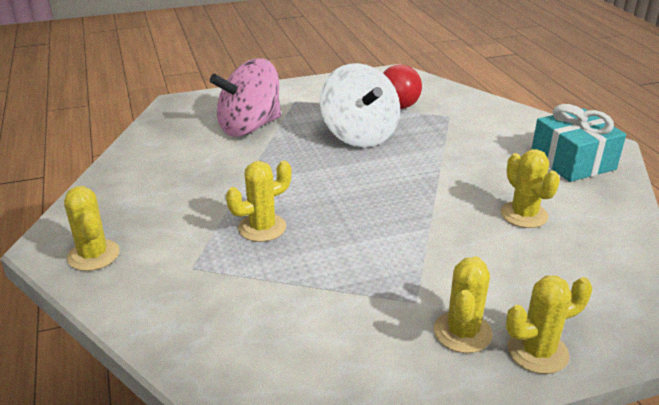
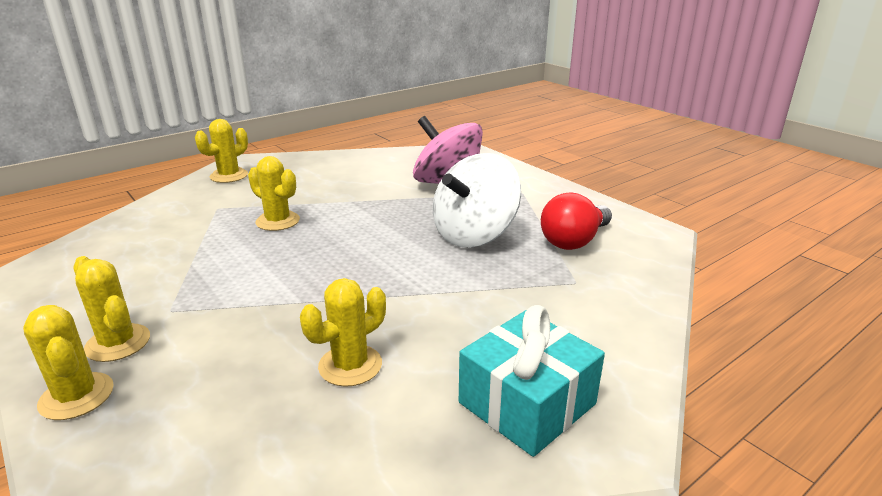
camera: 70 degrees right, 5 degrees down
yellow cactus [434,256,493,353] -> yellow cactus turned 45 degrees clockwise [73,256,150,362]

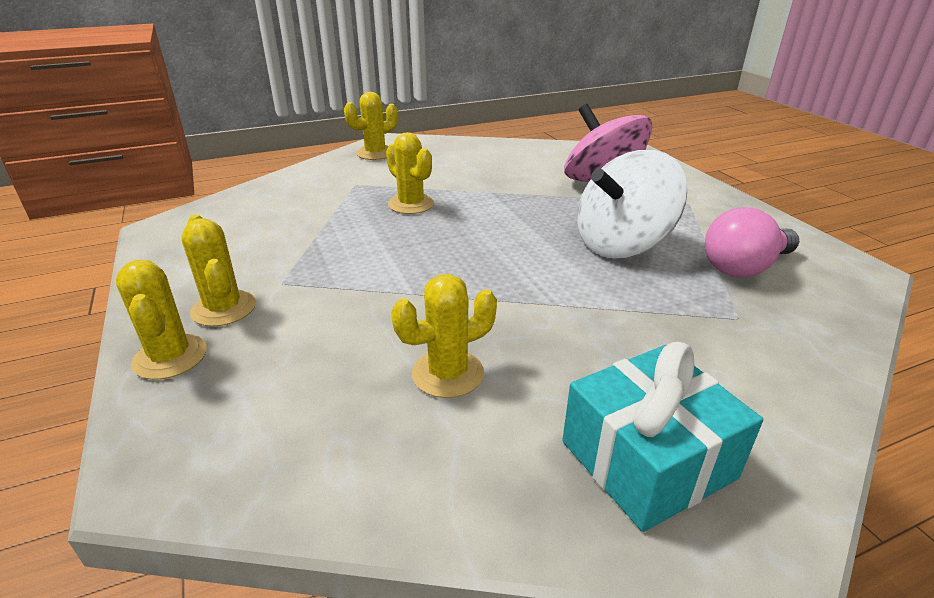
camera: 15 degrees right, 5 degrees up
red light bulb [541,192,612,250] -> pink light bulb [705,207,799,277]

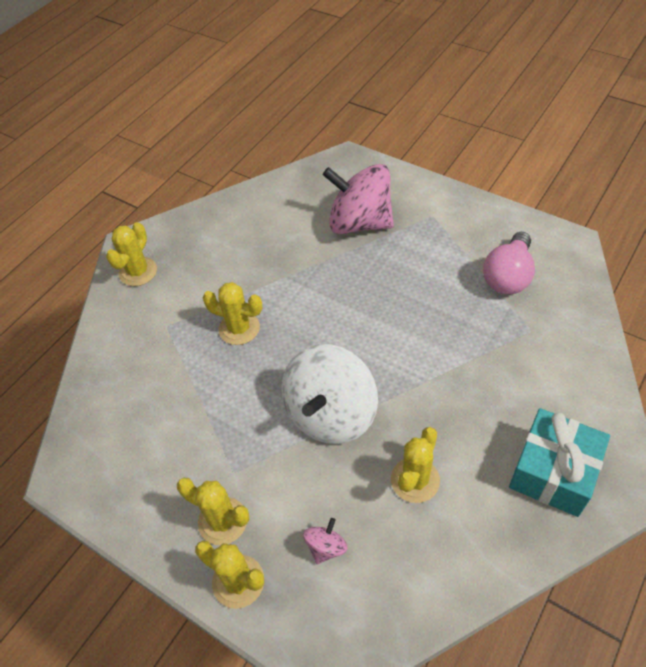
camera: 30 degrees left, 20 degrees up
white spinning top [577,150,687,259] -> white spinning top moved to [281,344,378,444]
none -> pink spinning top [303,518,347,564]

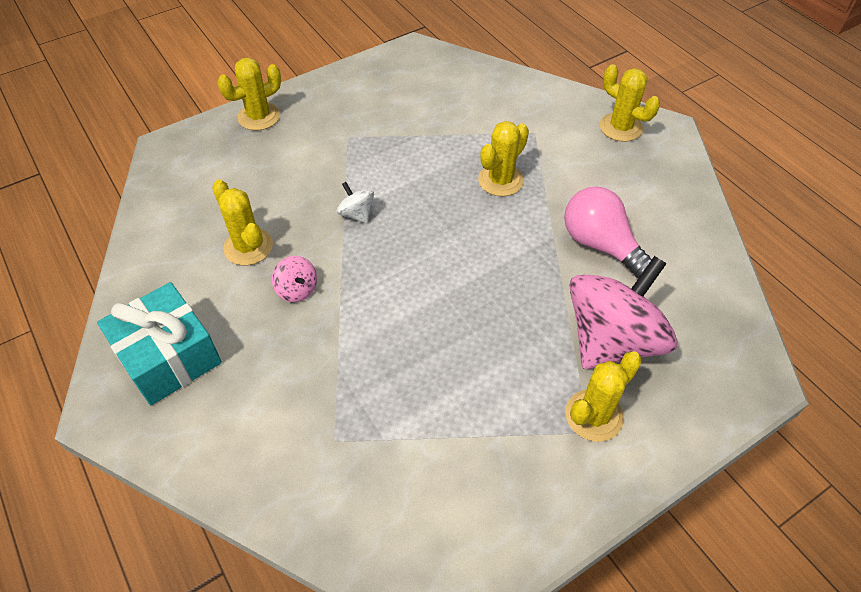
camera: 110 degrees right, 0 degrees up
yellow cactus [177,478,250,545] -> yellow cactus moved to [565,351,642,442]
white spinning top [281,344,378,444] -> white spinning top [337,182,374,224], size x0.41
pink spinning top [303,518,347,564] -> pink spinning top moved to [272,256,317,302]
pink light bulb [483,232,535,294] -> pink light bulb moved to [564,186,652,278]

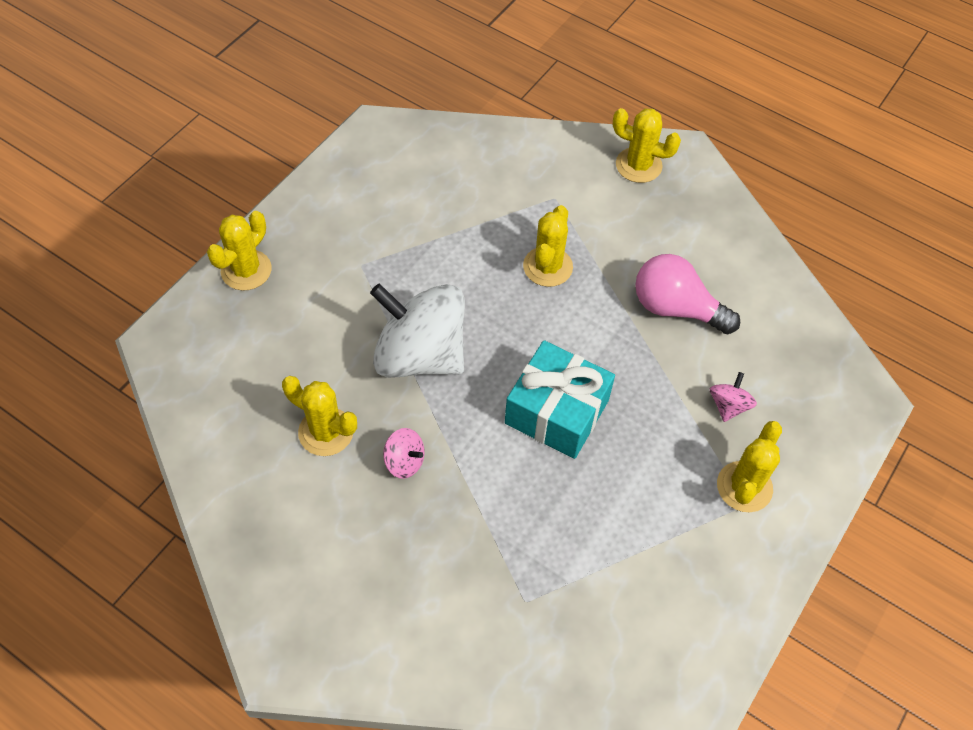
camera: 25 degrees left, 5 degrees up
turquoise gift [97,282,222,405] -> turquoise gift moved to [505,340,615,459]
white spinning top [337,182,374,224] -> white spinning top [370,284,465,378], size x2.43
pink spinning top [569,256,677,369] -> pink spinning top [710,372,757,422], size x0.41

